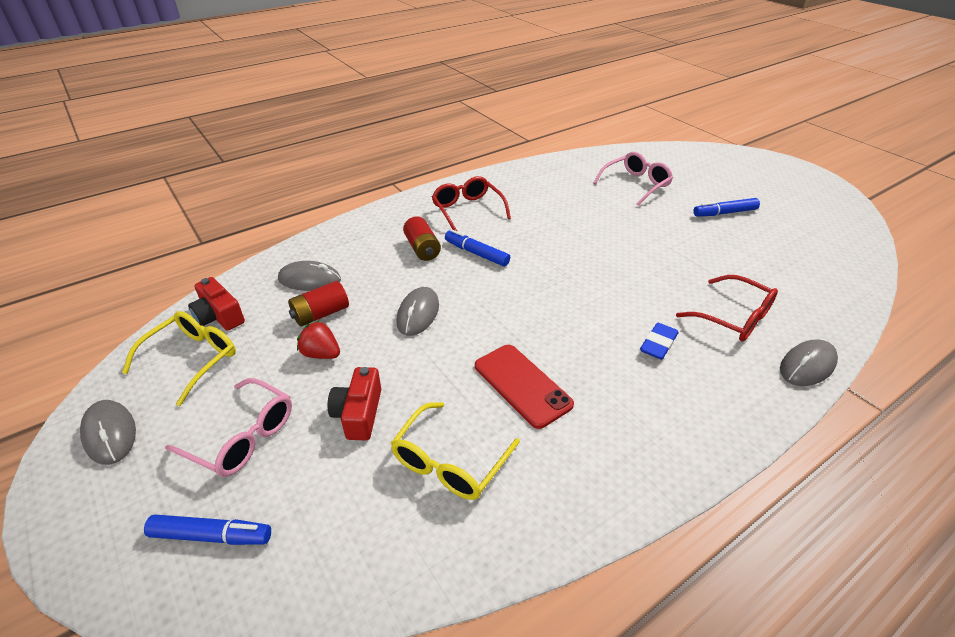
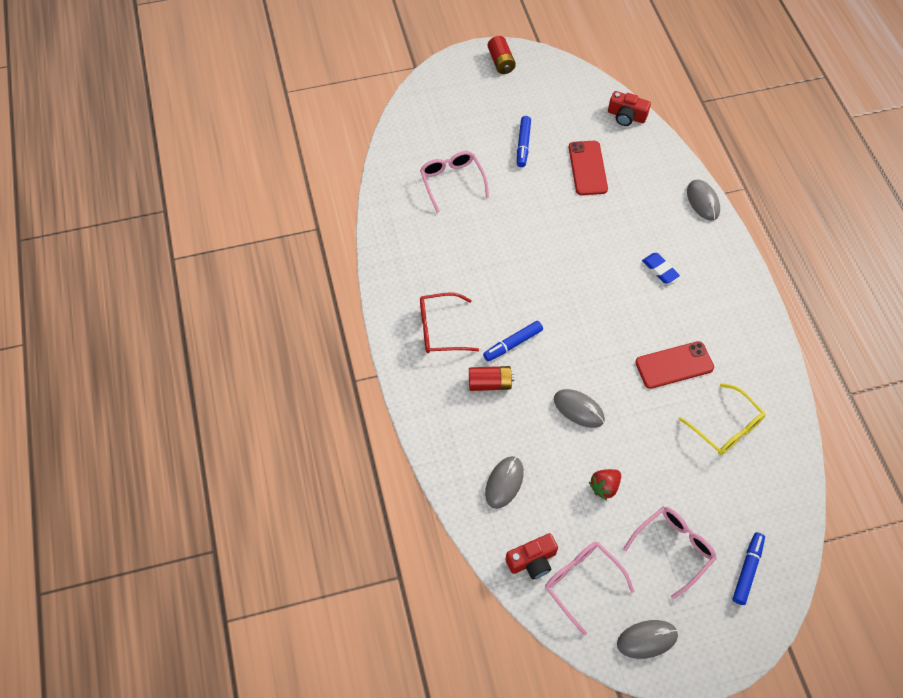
camera: 70 degrees left, 20 degrees up
yellow glasses [122,311,236,406] -> pink glasses [545,542,634,635]
red battery [288,281,349,327] -> red battery moved to [488,36,516,74]
red camera [328,367,381,441] -> red camera moved to [608,91,651,126]
red glasses [676,275,778,342] -> none
none -> red phone [569,141,608,195]

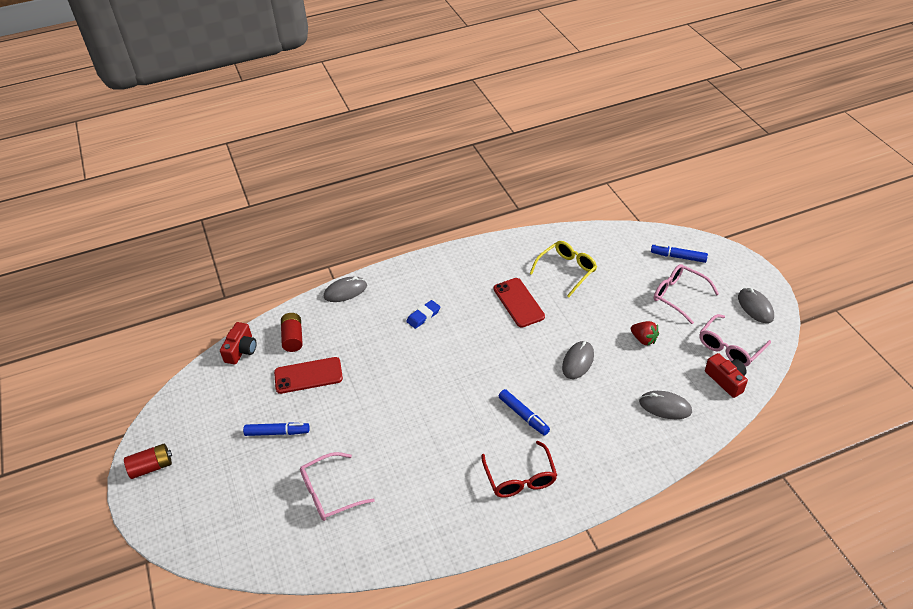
camera: 95 degrees left, 15 degrees down
red battery [469,366,514,391] -> red battery moved to [281,313,303,352]

